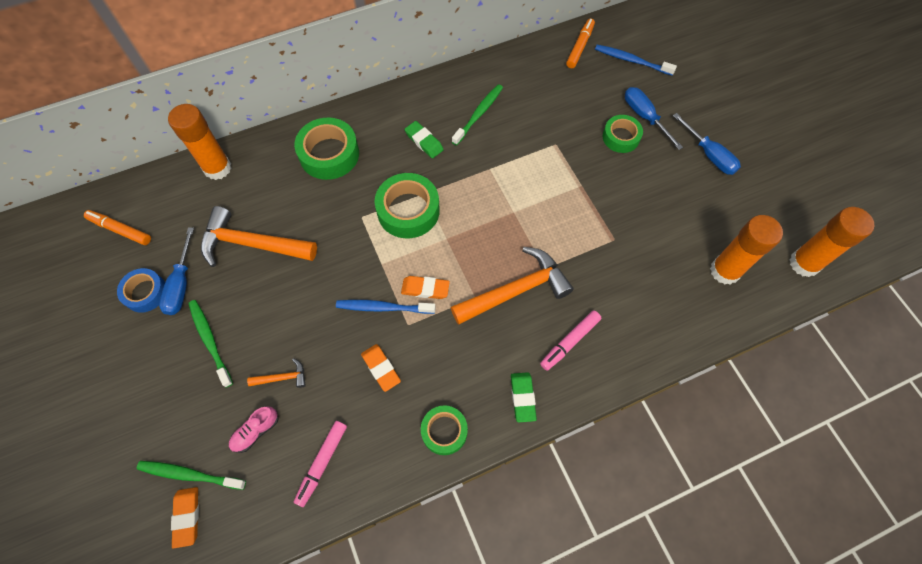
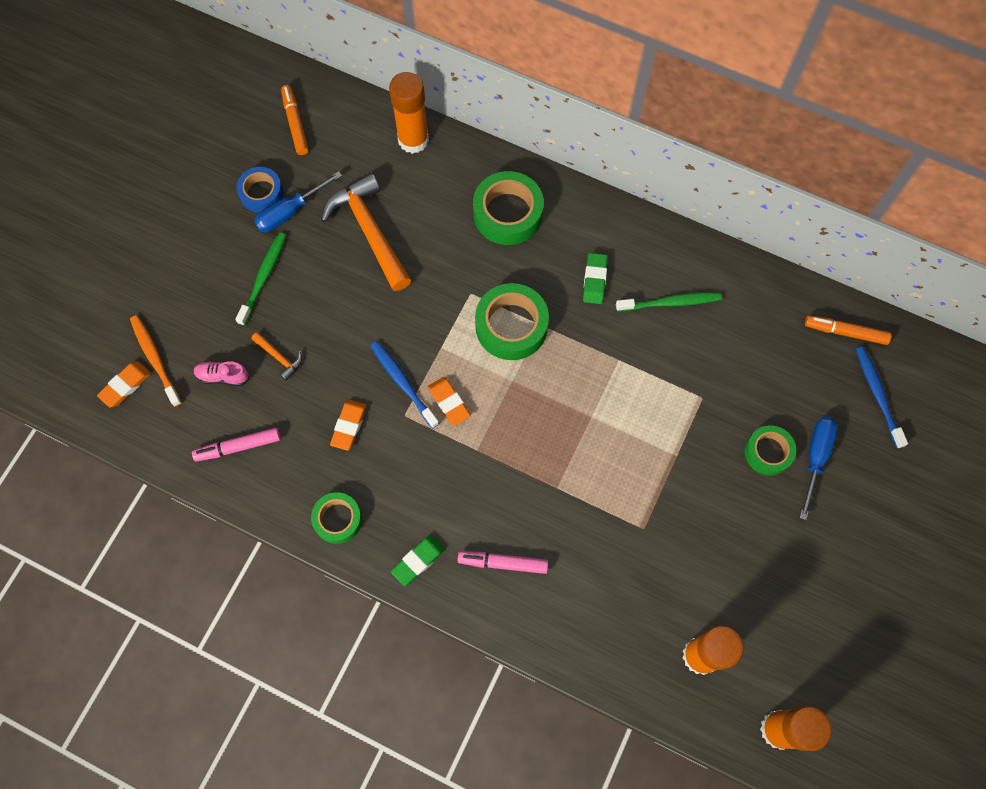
camera: 50 degrees right, 5 degrees up
green toothbrush [136,461,246,490] -> orange toothbrush [130,315,182,407]
orange hammer [451,247,574,325] -> none
orange marker [566,18,595,68] -> orange marker turned 150 degrees counterclockwise [805,315,892,345]
blue screwdriver [673,113,741,175] -> none

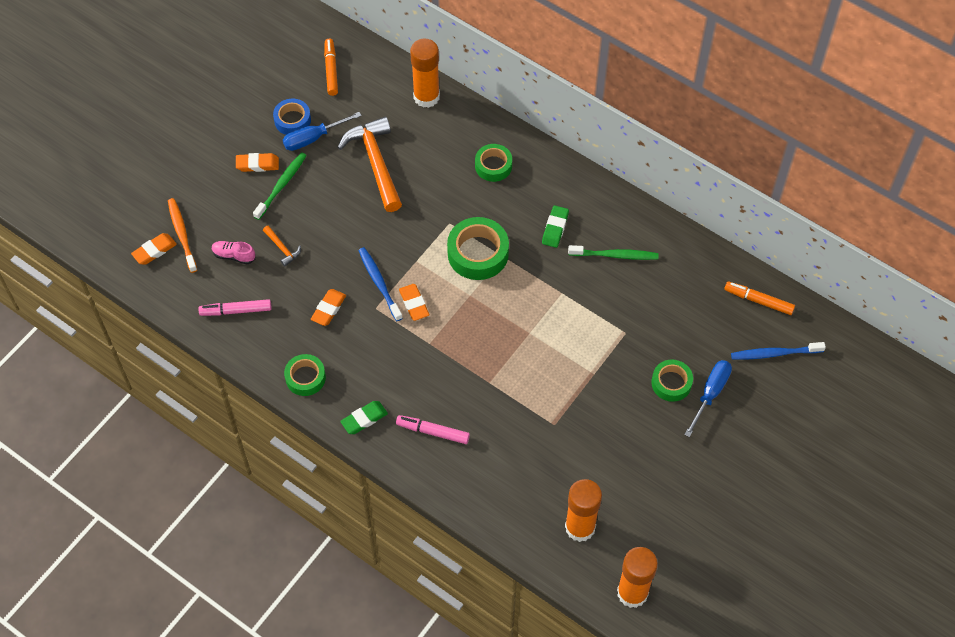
camera: 10 degrees right, 10 degrees down
green tape [473,171,544,245] -> green tape [475,144,512,182], size x0.63
blue toothbrush [856,346,908,449] -> blue toothbrush turned 90 degrees counterclockwise [731,342,826,360]
none -> orange eraser [236,153,279,172]

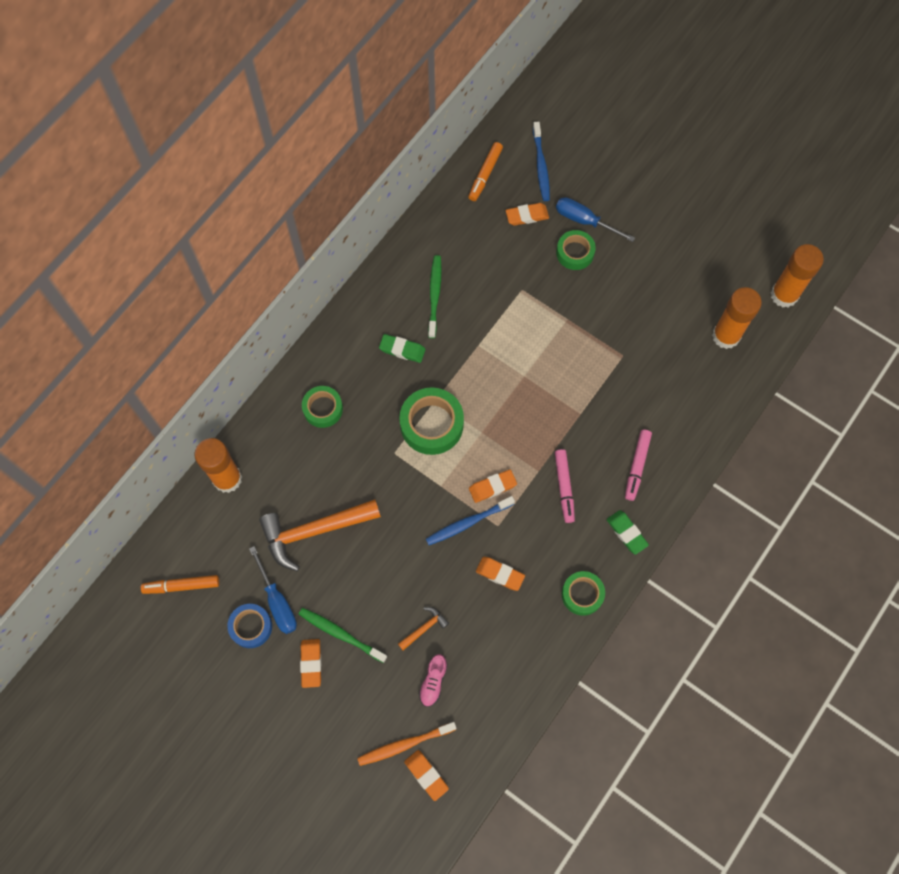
camera: 90 degrees left, 10 degrees up
pink marker [198,299,271,316] -> pink marker moved to [555,449,575,523]
none -> orange eraser [506,203,549,226]

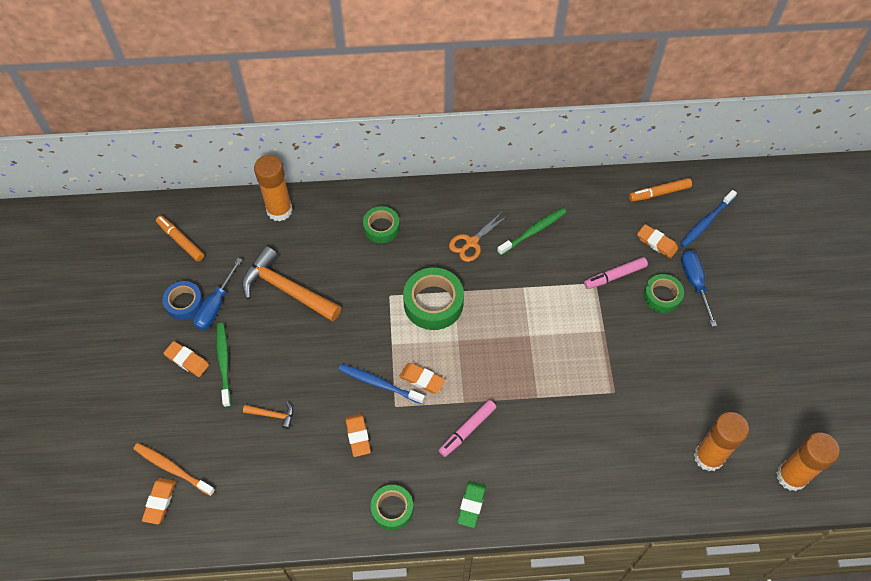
camera: 50 degrees right, 10 degrees down
orange eraser [300,639,321,688] -> orange eraser turned 75 degrees clockwise [164,341,209,377]
green eraser [379,334,425,363] -> orange scissors [449,211,507,262]
pink shoe [419,654,448,707] -> none
pink marker [625,430,652,501] -> pink marker moved to [584,257,648,289]

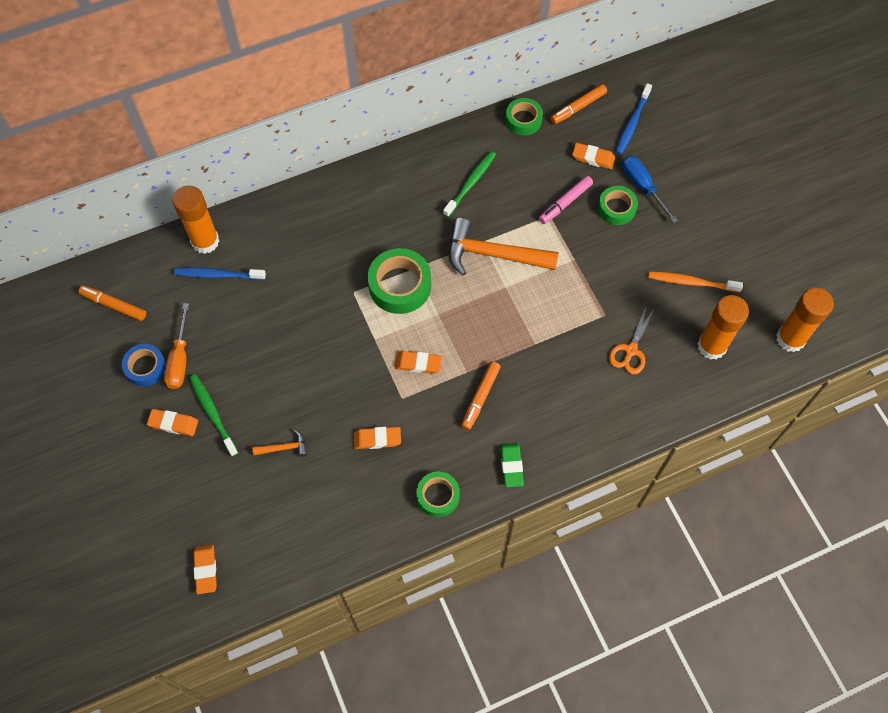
camera: 20 degrees left, 5 degrees up
orange toothbrush [133,443,215,496] -> orange toothbrush moved to [648,272,743,292]
blue screwdriver [193,258,243,330] -> orange screwdriver [164,303,189,389]
orange hammer [242,246,341,322] -> orange hammer moved to [449,218,559,276]
blue toothbrush [338,364,425,404] -> blue toothbrush moved to [174,267,266,280]
orange eraser [345,414,371,457] -> orange eraser turned 60 degrees counterclockwise [354,427,401,449]
green tape [363,206,400,243] -> green tape moved to [505,98,543,136]
pink marker [439,400,496,457] -> orange marker [461,361,501,430]
orange scissors [449,211,507,262] -> orange scissors moved to [609,307,655,374]

